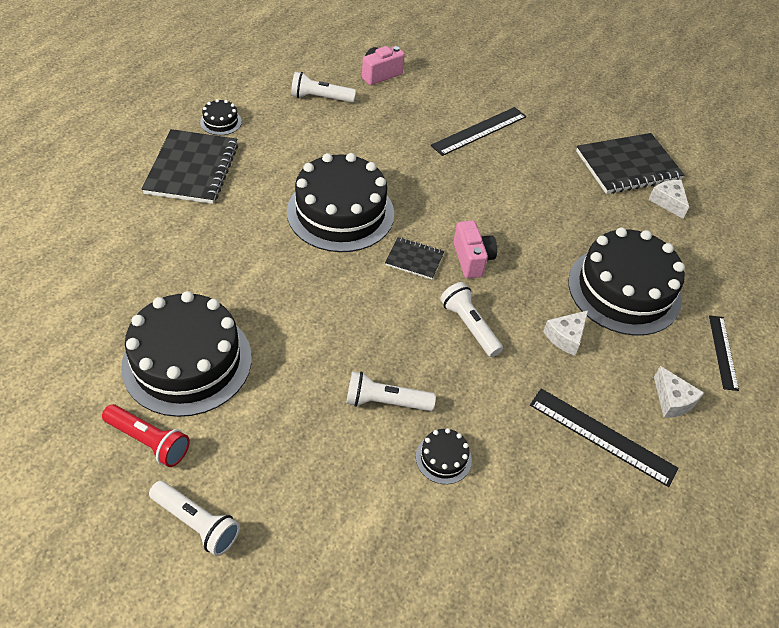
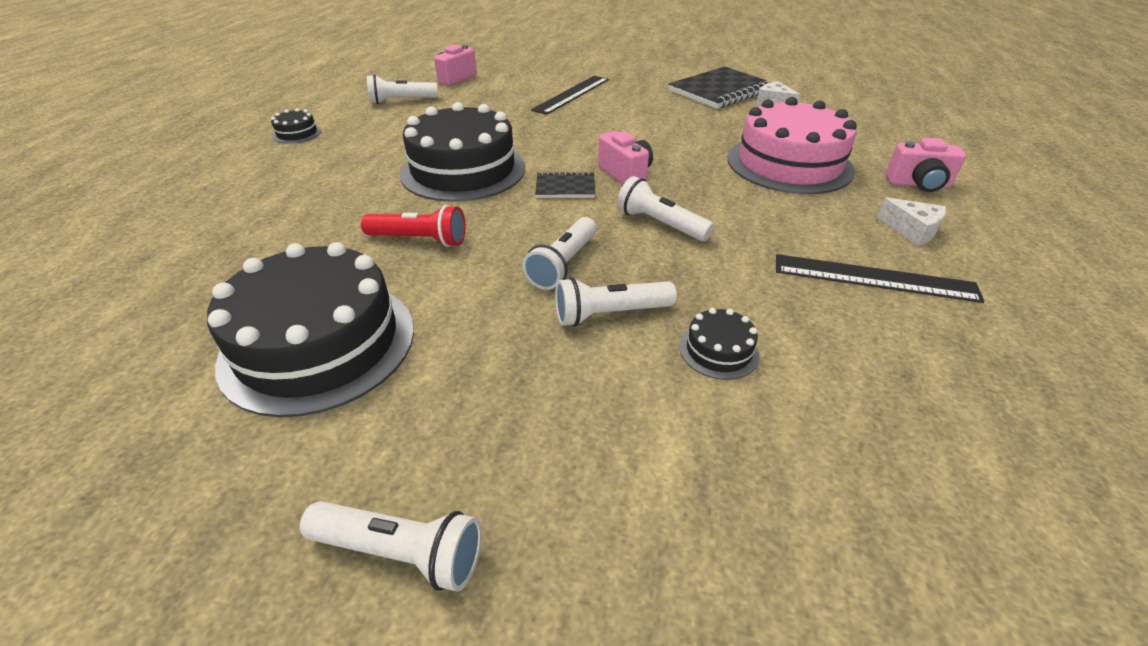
camera: 15 degrees left, 10 degrees down
red flashlight [102,404,190,467] -> red flashlight moved to [361,205,465,247]
black notebook [142,129,238,204] -> none
white cheese [543,310,588,356] -> none
black cake [568,227,685,336] -> pink cake [727,97,857,194]
black ruler [709,315,739,391] -> pink camera [886,138,966,192]
none -> white flashlight [522,217,596,290]

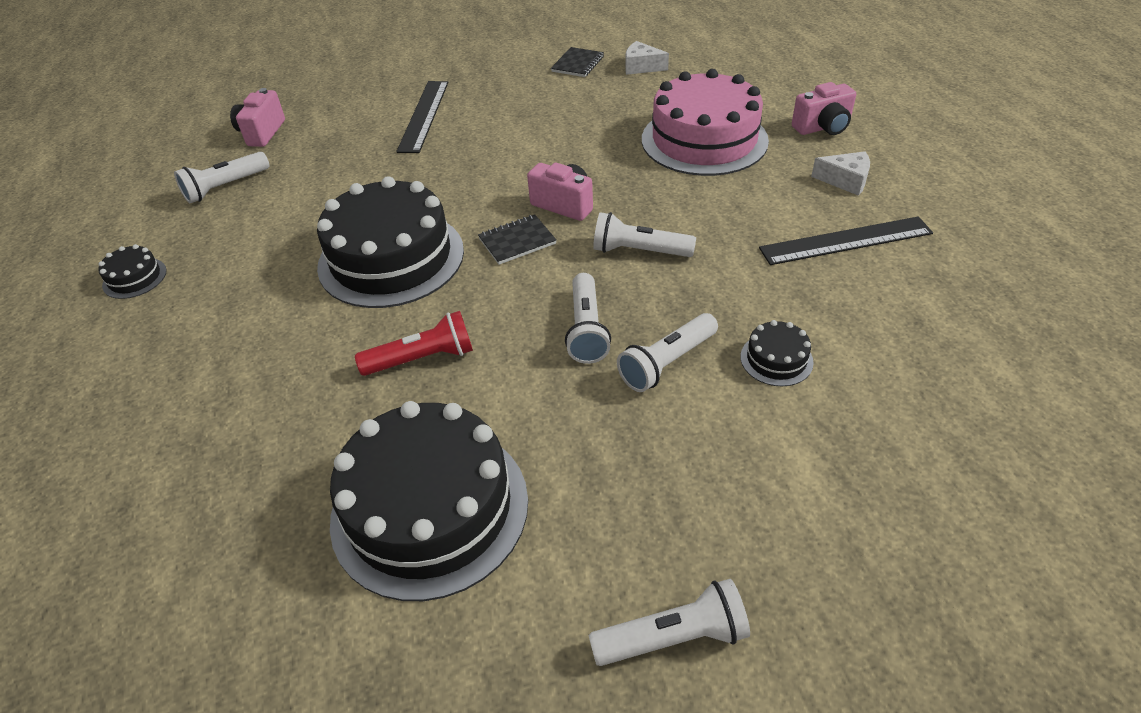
camera: 25 degrees left, 5 degrees up
black notebook [669,67,771,109] -> black notebook [551,47,604,77], size x0.51

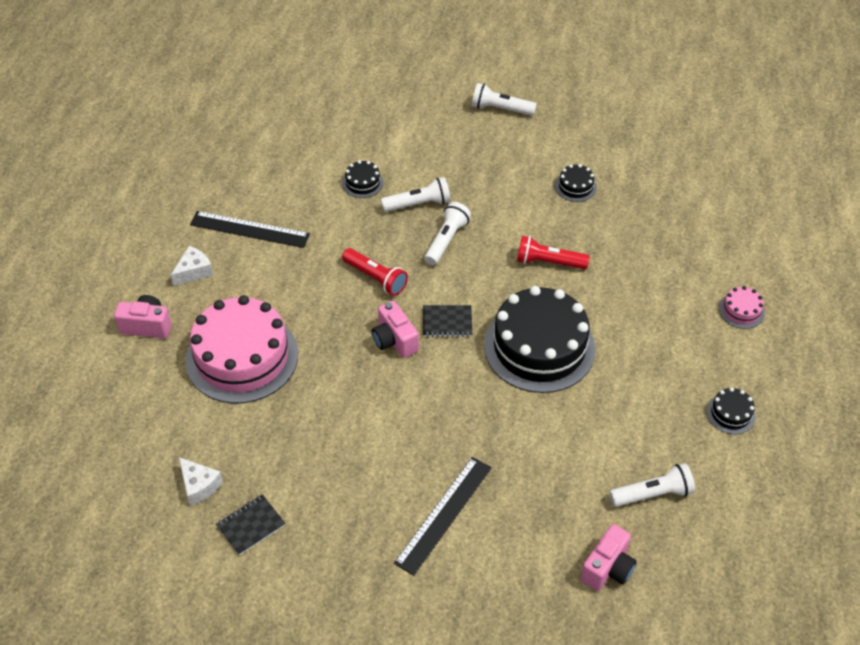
camera: 155 degrees left, 5 degrees up
black cake [330,401,528,601] -> black cake [555,164,597,202], size x0.42
white flashlight [593,212,696,257] -> red flashlight [342,248,408,296]
white cheese [811,151,870,196] -> white cheese turned 90 degrees clockwise [171,246,214,286]
none -> pink cake [719,286,765,329]

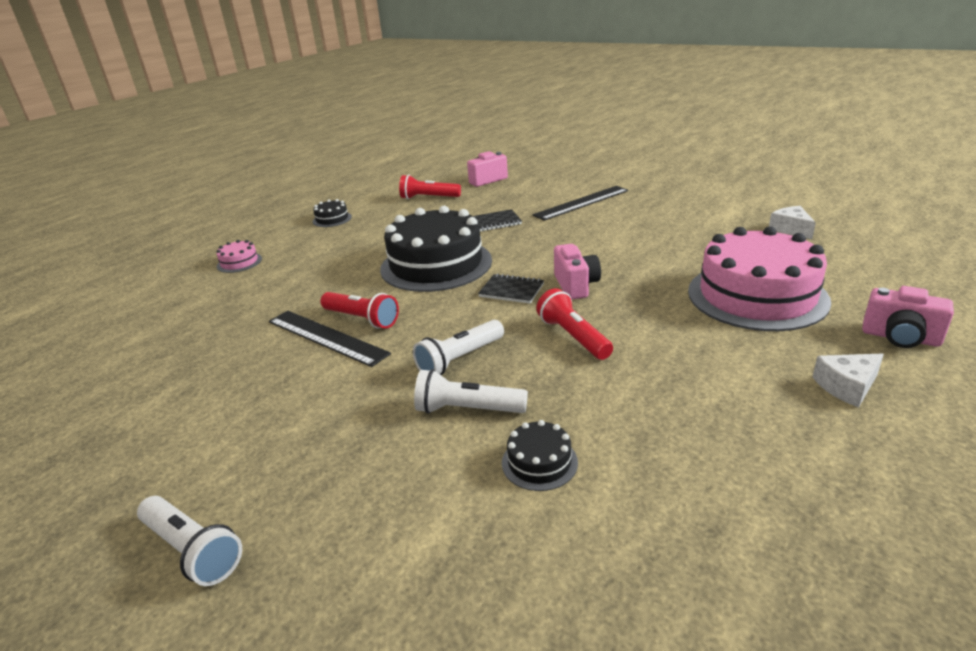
camera: 155 degrees left, 20 degrees down
black ruler [190,211,310,248] -> black ruler moved to [269,311,391,367]
black notebook [216,494,286,555] -> black notebook moved to [473,209,522,231]
black cake [555,164,597,202] -> none
white flashlight [609,463,695,507] -> red flashlight [399,175,461,199]

